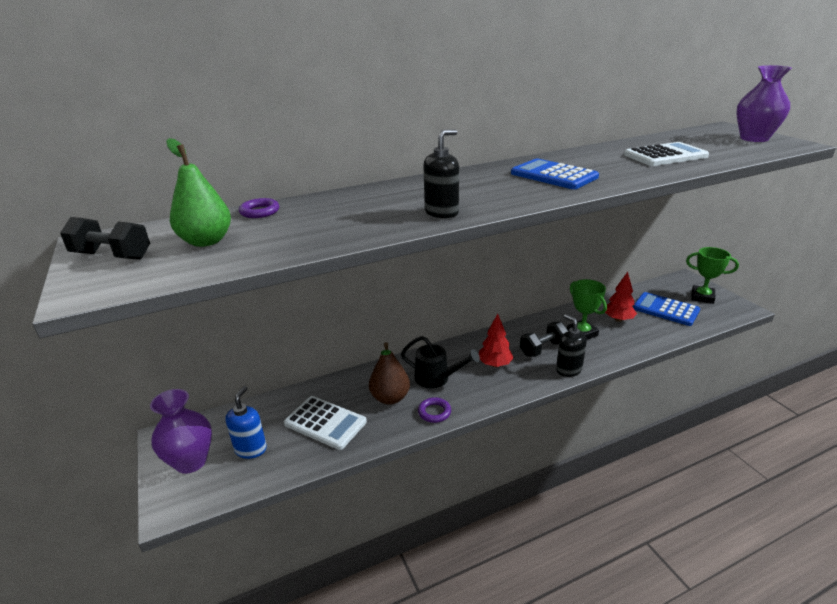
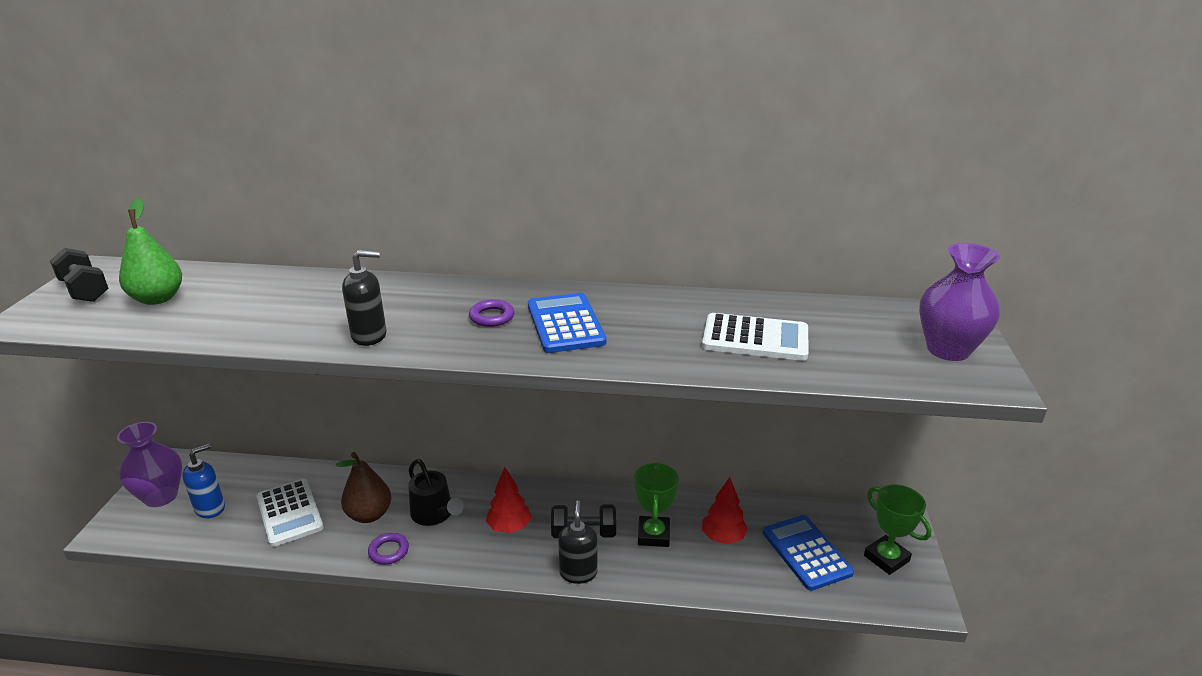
camera: 30 degrees right, 0 degrees up
purple ring [239,198,279,218] -> purple ring moved to [469,299,514,327]

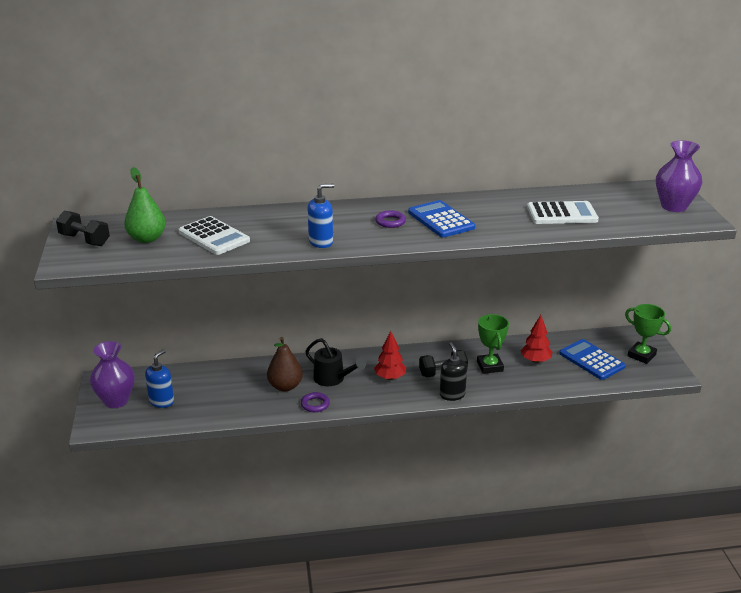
camera: 15 degrees left, 0 degrees up
white calculator [256,479,324,547] -> white calculator moved to [178,216,250,255]
black soap dispenser [342,250,387,346] -> blue soap dispenser [308,184,334,248]

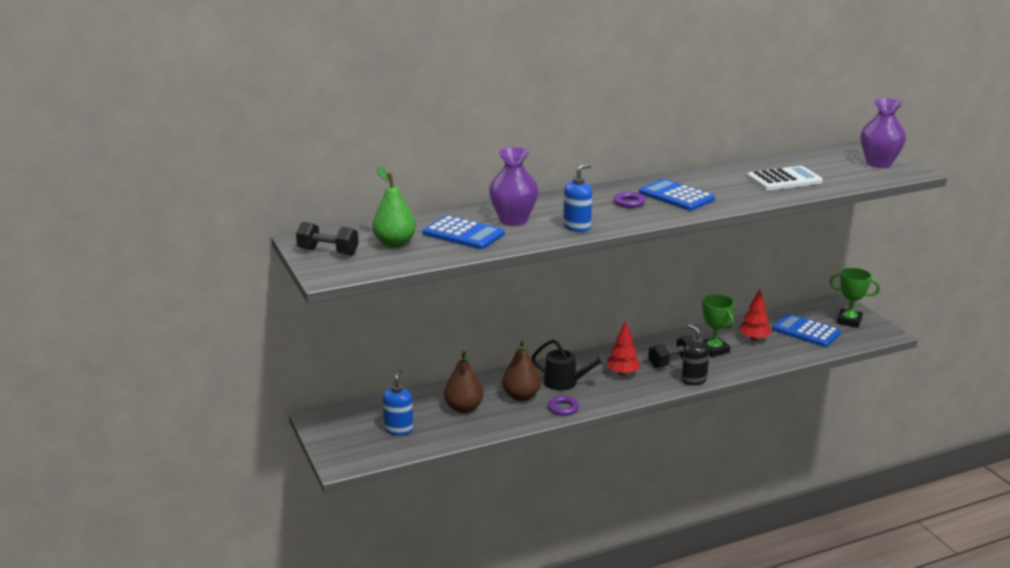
camera: 15 degrees left, 5 degrees down
purple vase [90,341,135,408] -> purple vase moved to [489,147,538,226]
white calculator [178,216,250,255] -> blue calculator [423,215,505,249]
none -> brown pear [444,351,483,413]

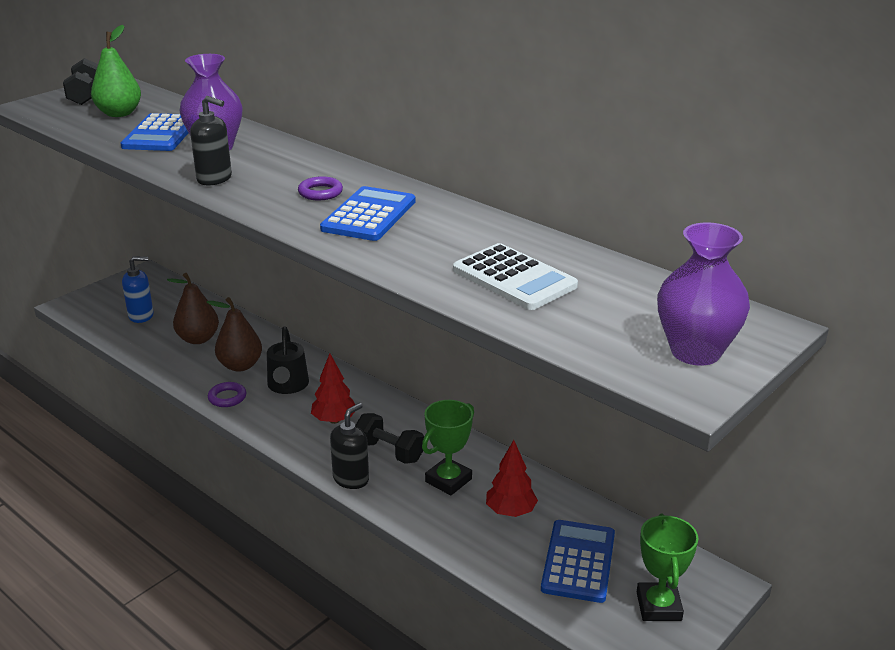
camera: 65 degrees right, 5 degrees up
blue soap dispenser [563,164,592,232] -> black soap dispenser [190,96,232,185]

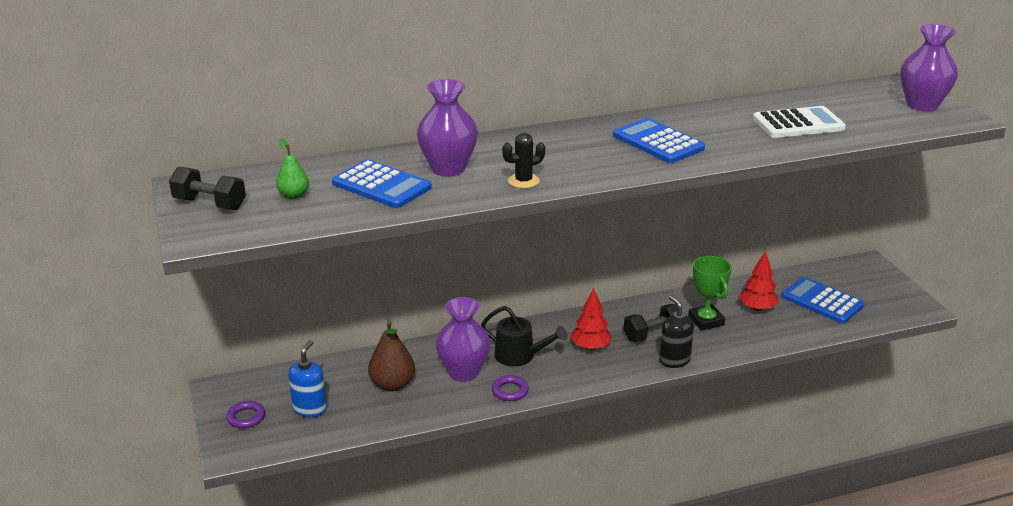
camera: 60 degrees left, 0 degrees up
green pear [91,25,141,117] -> green pear [276,139,309,199], size x0.61
black soap dispenser [190,96,232,185] -> black cactus [502,133,545,188]
brown pear [206,297,262,372] -> purple vase [436,297,490,382]
purple ring [298,176,343,200] -> purple ring moved to [226,401,265,428]
green trophy [637,514,698,621] -> none

